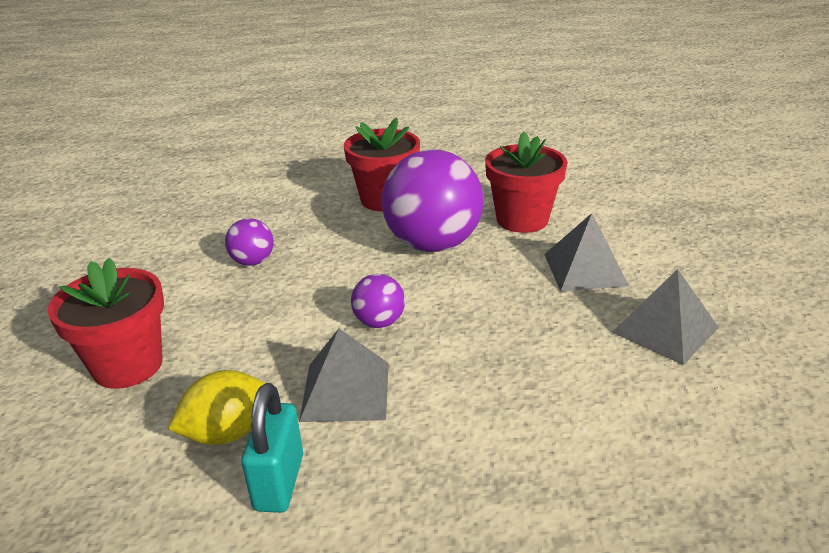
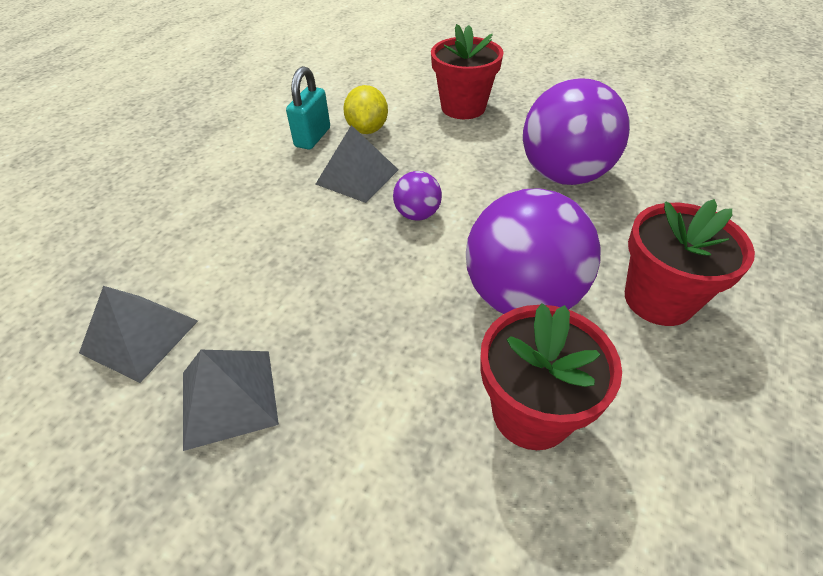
camera: 120 degrees right, 15 degrees up
purple ball [225,218,274,266] -> purple ball [523,78,630,185], size x2.16
turquoise padlock [242,383,303,513] -> turquoise padlock turned 75 degrees clockwise [286,66,330,150]
grey pyramid [544,213,629,291] -> grey pyramid moved to [79,286,198,383]

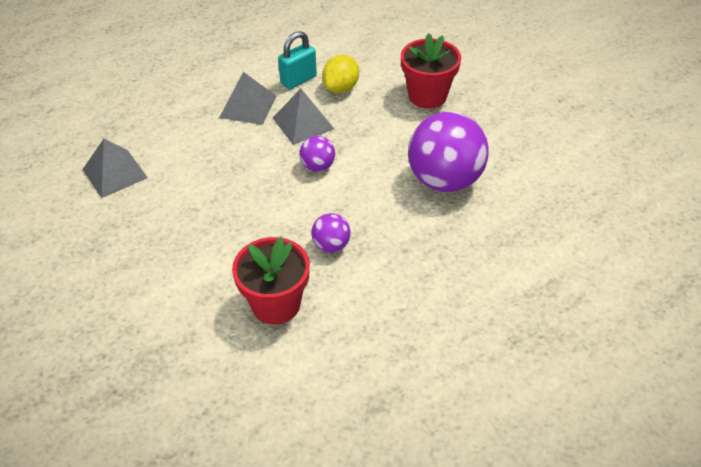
camera: 30 degrees right, 0 degrees up
grey pyramid [183,350,279,451] -> grey pyramid moved to [219,72,276,125]
purple ball [466,188,600,314] -> purple ball [311,213,351,252], size x0.46
red flower pot [625,199,755,326] -> none

